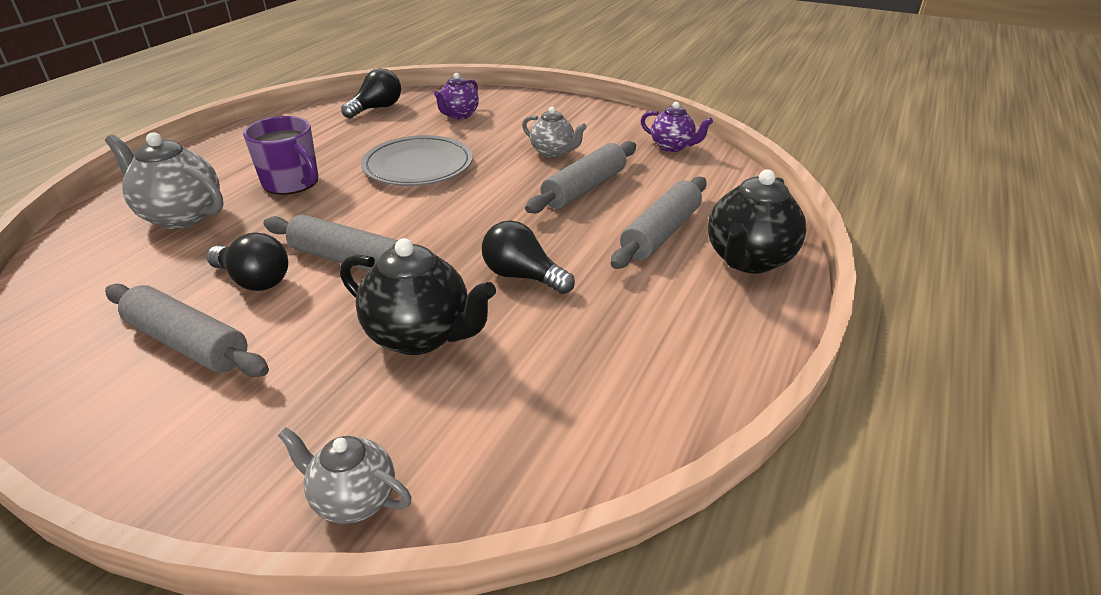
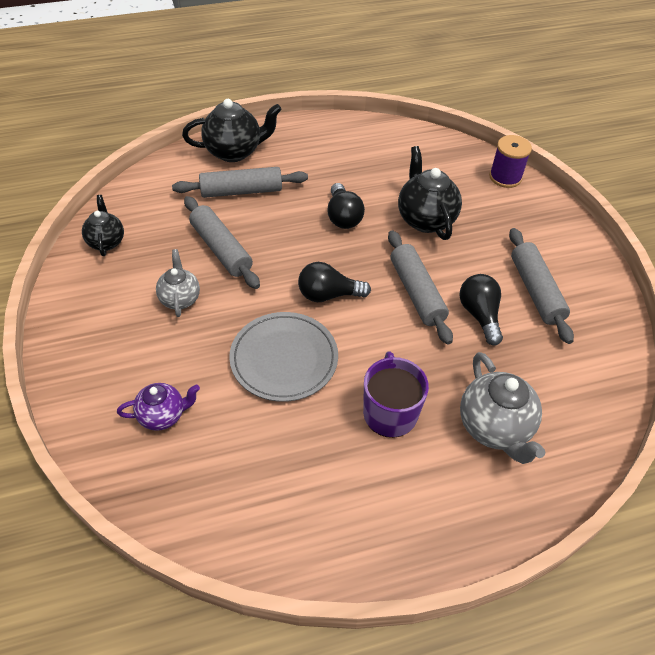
camera: 135 degrees left, 15 degrees up
grey teapot [278,427,411,524] -> purple spool [489,135,532,188]
black light bulb [341,68,401,119] -> black light bulb moved to [298,262,371,302]
grey rolling pin [525,141,636,213] -> grey rolling pin turned 60 degrees clockwise [184,196,260,289]
purple teapot [641,102,713,152] -> black teapot [82,195,124,256]

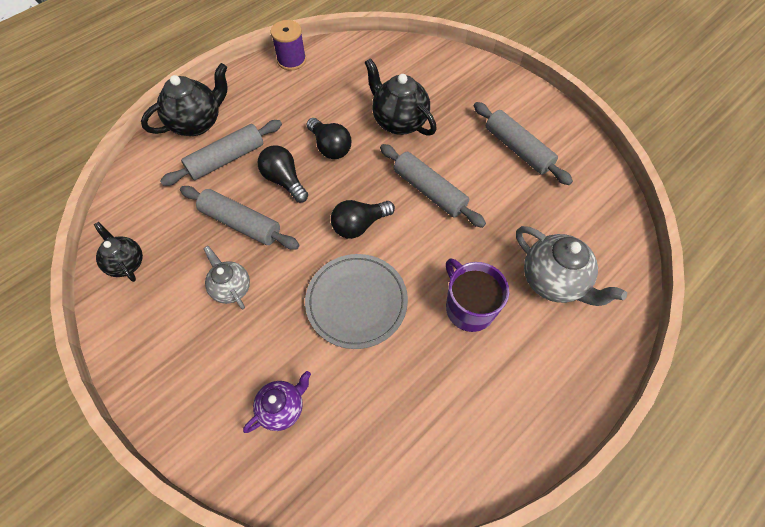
camera: 25 degrees left, 10 degrees up
black light bulb [459,274,503,345] -> black light bulb moved to [258,145,308,203]
purple spool [489,135,532,188] -> purple spool moved to [271,20,306,71]

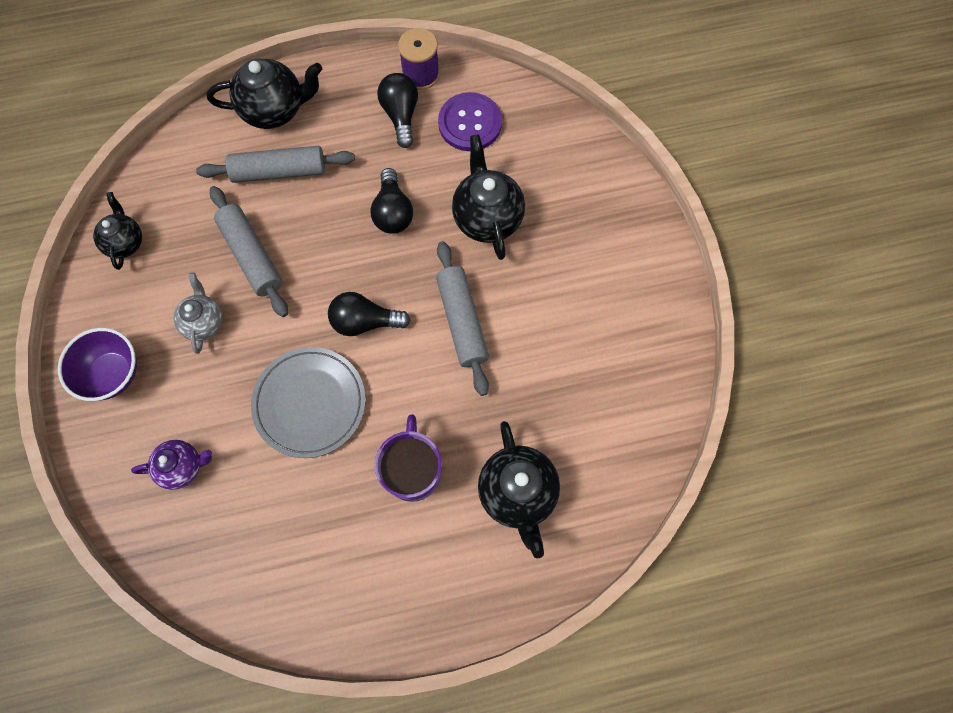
camera: 30 degrees right, 10 degrees up
black light bulb [258,145,308,203] -> black light bulb moved to [377,73,418,148]
grey rolling pin [474,102,573,185] -> none
grey teapot [516,226,627,306] -> black teapot [478,421,560,558]
none -> purple bowl [58,328,137,401]
none -> purple button [438,92,502,151]

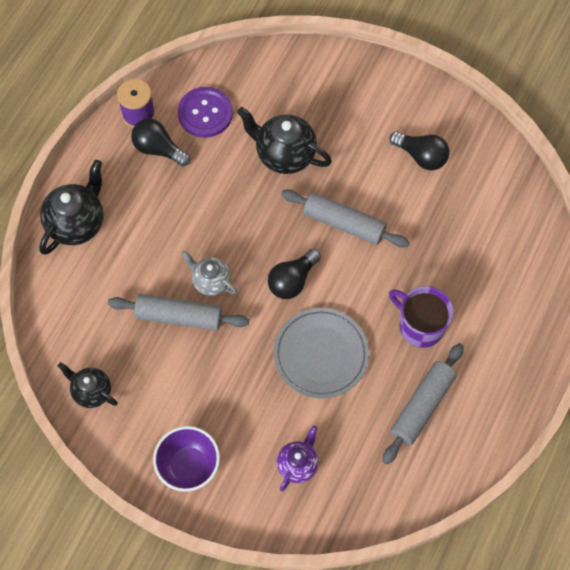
camera: 50 degrees left, 5 degrees down
grey teapot [173,272,223,354] -> grey teapot moved to [181,250,237,296]
grey rolling pin [196,146,355,183] -> grey rolling pin moved to [382,343,464,464]
black light bulb [370,168,413,234] -> black light bulb moved to [389,131,450,170]
black teapot [478,421,560,558] -> none

